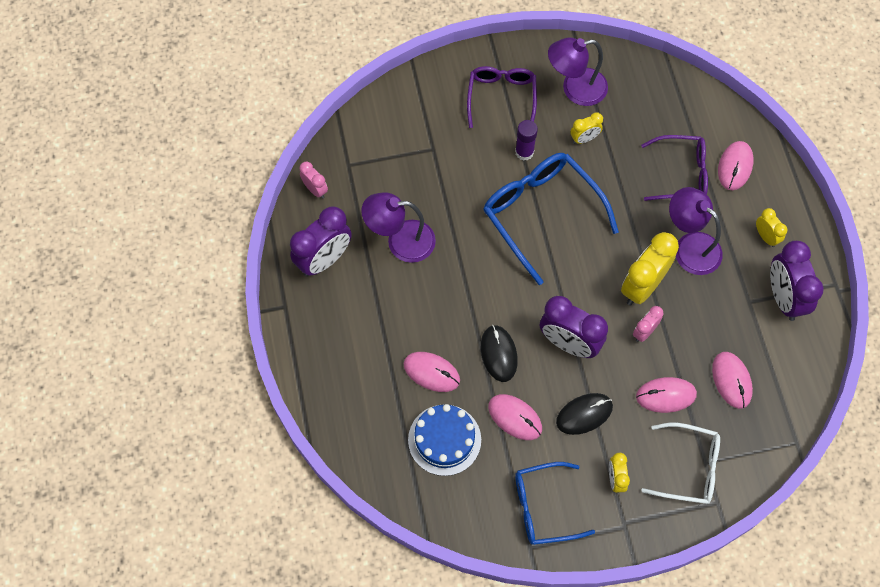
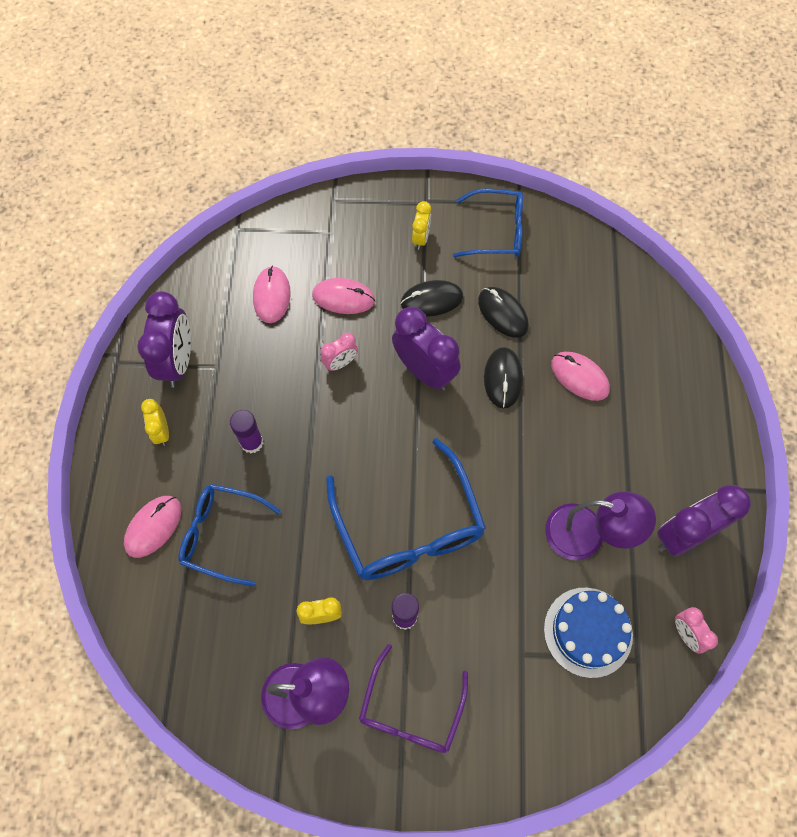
camera: 165 degrees left, 0 degrees up
blue cake [408,404,481,476] -> blue cake moved to [544,588,633,678]
pink mouse [488,394,542,440] -> black mouse [478,287,529,338]
yellow clock [621,232,679,305] -> none
purple glasses [641,135,708,201] -> blue glasses [178,484,281,587]
white glasses [641,422,720,504] -> none
purple lamp [669,187,723,275] -> purple glue stick [230,410,263,453]

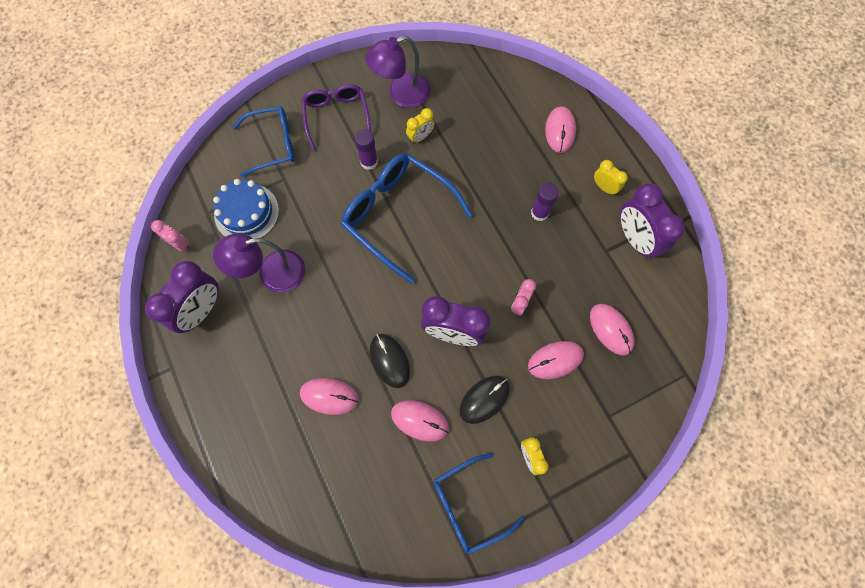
camera: 150 degrees right, 5 degrees up
blue glasses [178,484,281,587] -> blue glasses moved to [233,106,295,177]
black mouse [478,287,529,338] -> pink mouse [391,400,449,442]

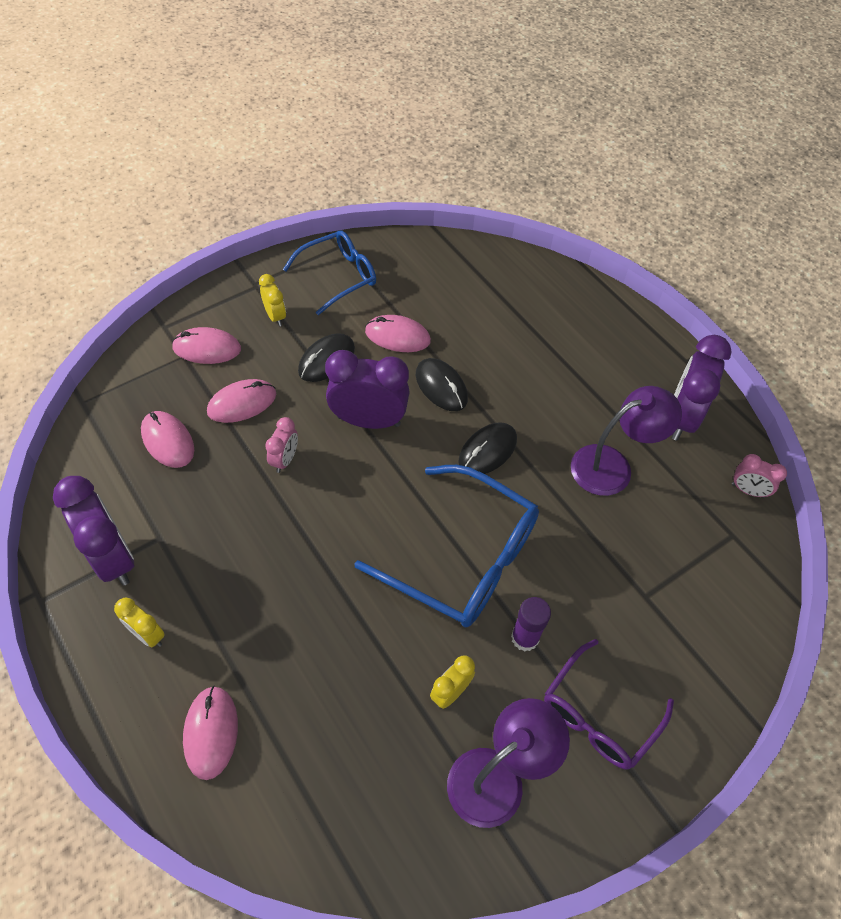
camera: 170 degrees right, 15 degrees down
blue cake [213,179,279,238] -> none
blue glasses [233,106,295,177] -> none
pink mouse [300,378,359,415] -> pink mouse moved to [172,327,241,364]
purple glasses [301,84,371,151] -> purple glasses turned 60 degrees clockwise [544,639,674,770]
purple glue stick [531,183,559,221] -> none
none -> black mouse [458,422,517,474]

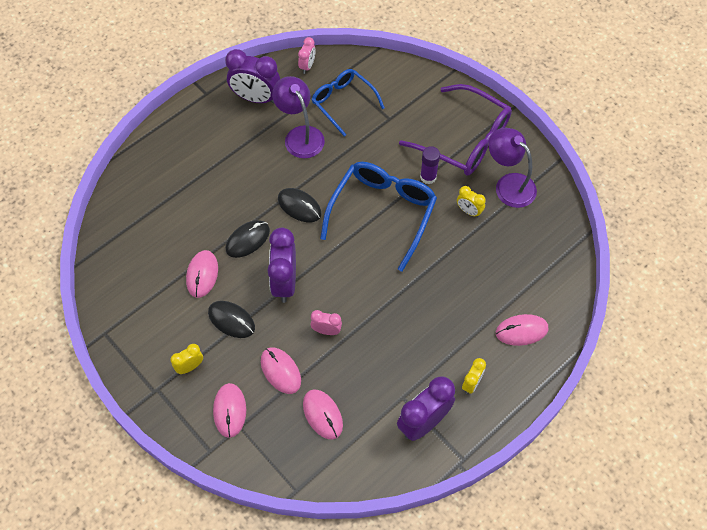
camera: 95 degrees left, 5 degrees up
pink mouse [141,411,194,468] -> pink mouse turned 75 degrees counterclockwise [303,389,343,440]
blue glasses [283,230,376,315] -> blue glasses moved to [312,69,385,137]
purple glasses [544,639,674,770] -> purple glasses [399,84,512,176], size x1.55

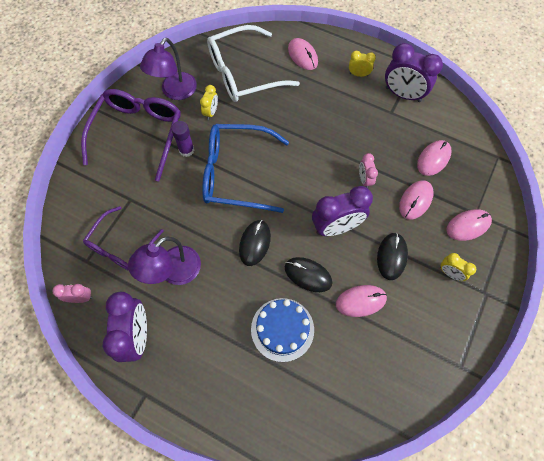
camera: 110 degrees left, 5 degrees up
blue glasses [312,69,385,137] -> purple glasses [83,206,163,271]
none -> white glasses [207,25,300,102]
none -> blue cake [251,298,314,362]

